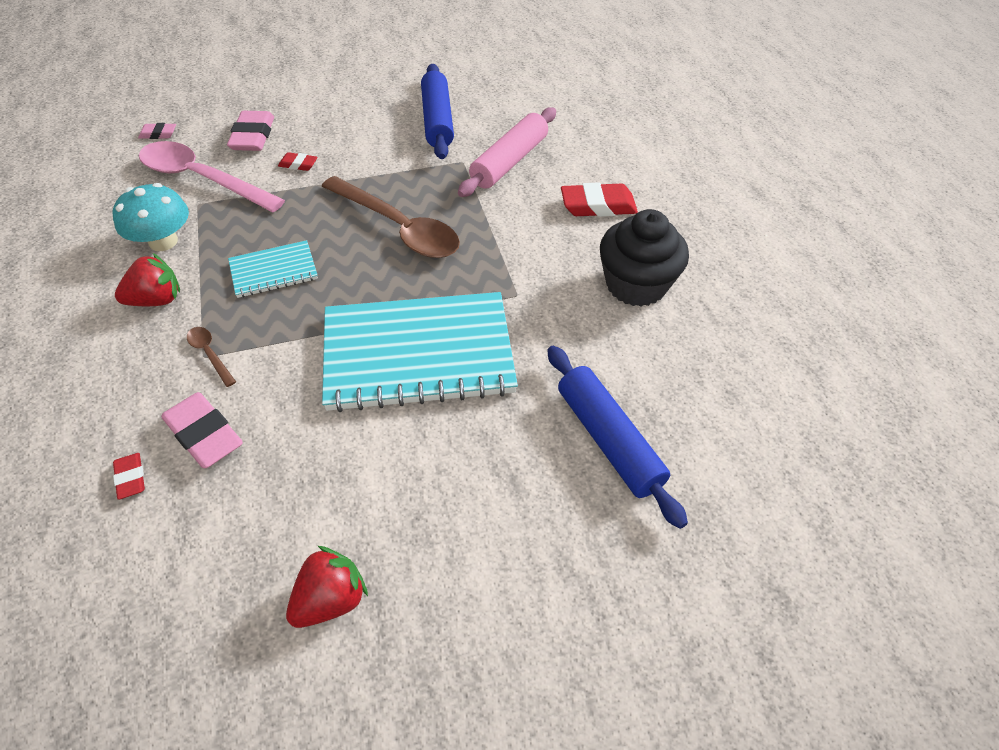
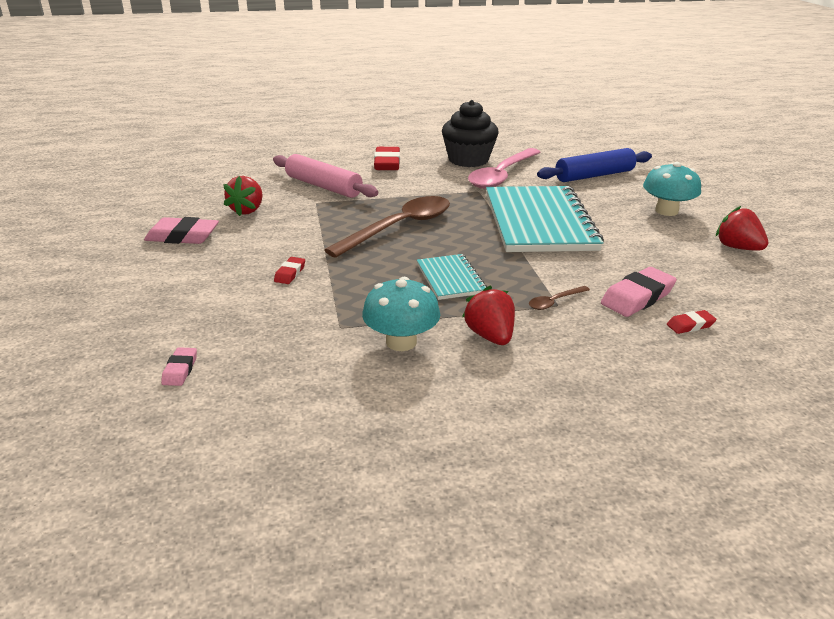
camera: 85 degrees left, 20 degrees down
pink spoon [139,141,285,212] -> pink spoon moved to [468,148,540,189]
pink eraser [227,111,274,151] -> pink eraser moved to [144,217,219,244]
blue rolling pin [421,64,454,159] -> red strawberry [223,176,263,216]
none -> turquoise mushroom [643,162,701,216]

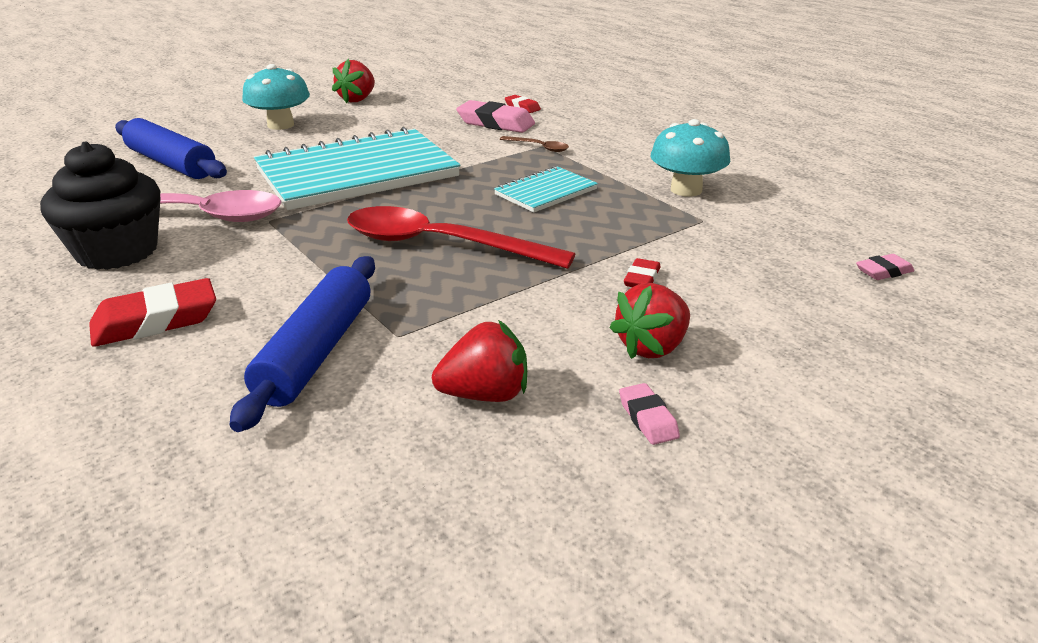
camera: 115 degrees left, 0 degrees up
pink eraser [144,217,219,244] -> pink eraser [619,383,680,445], size x0.53
pink rolling pin [273,154,378,198] -> blue rolling pin [230,256,375,432]
red eraser [274,257,305,284] -> red eraser turned 60 degrees counterclockwise [624,258,661,287]
brown spoon [324,196,450,258] -> red spoon [347,206,575,269]
red strawberry [462,286,515,345] -> red strawberry moved to [609,283,690,359]

